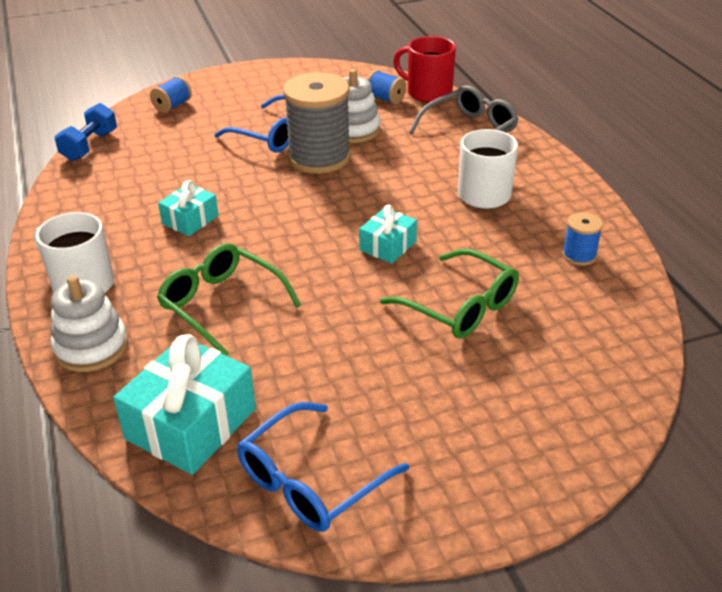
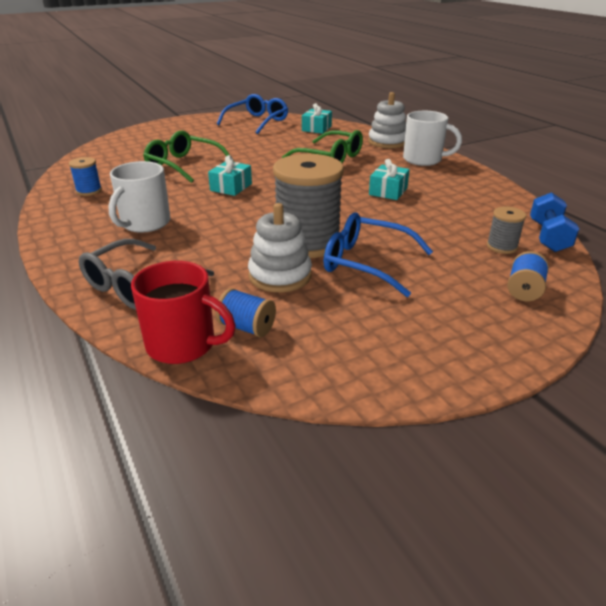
camera: 170 degrees right, 5 degrees down
turquoise gift [113,334,256,475] -> turquoise gift [302,103,332,134], size x0.56
none -> grey spool [487,206,526,254]

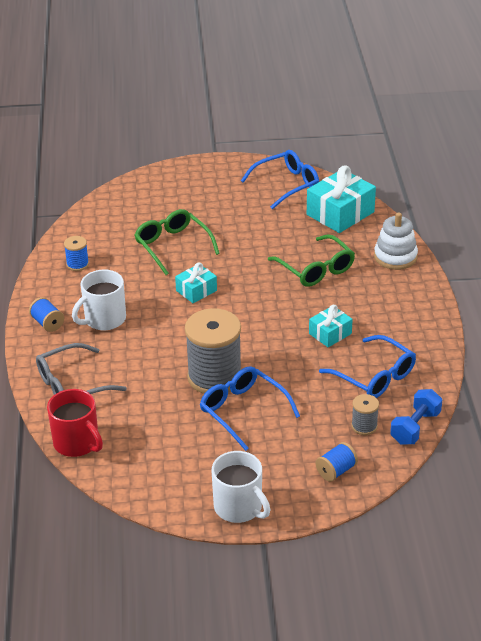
camera: 25 degrees right, 5 degrees up
blue spool [216,288,276,337] -> blue spool moved to [29,297,64,332]
white stacking toy [248,203,312,292] -> none
turquoise gift [302,103,332,134] -> turquoise gift [307,165,376,233], size x1.78
white mug [403,111,462,166] -> white mug moved to [212,451,270,523]
none -> blue glasses [319,335,416,398]

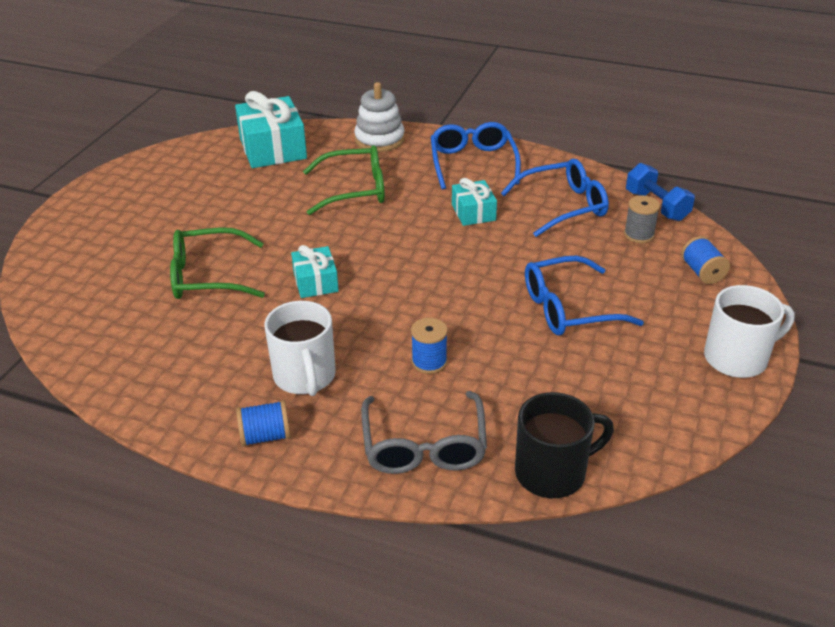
camera: 65 degrees left, 0 degrees up
red mug [47,389,103,457] -> black mug [515,392,614,498]
blue spool [64,236,89,271] -> blue spool moved to [411,318,448,374]
grey spool [185,308,241,394] -> none
blue glasses [241,150,319,209] -> blue glasses moved to [431,122,521,190]

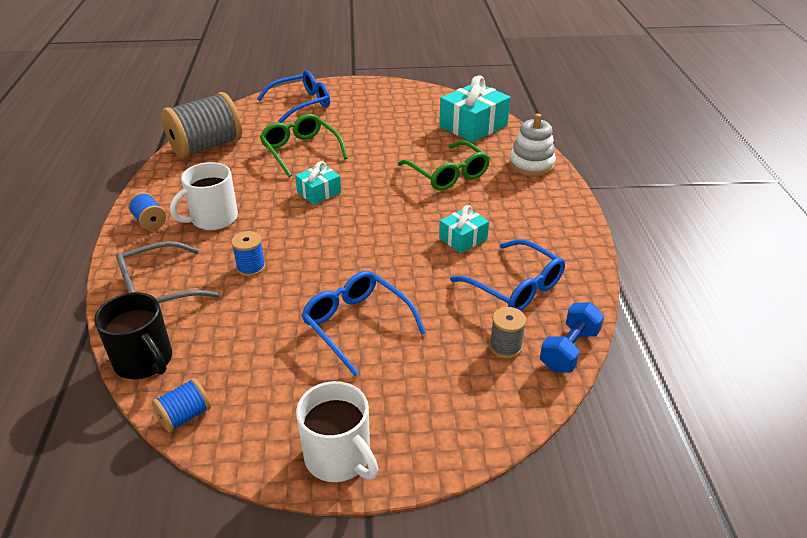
camera: 65 degrees right, 0 degrees up
blue glasses [431,122,521,190] -> blue glasses moved to [257,70,330,123]
blue spool [681,236,730,284] -> blue spool moved to [152,378,211,432]
none -> grey spool [162,92,242,159]

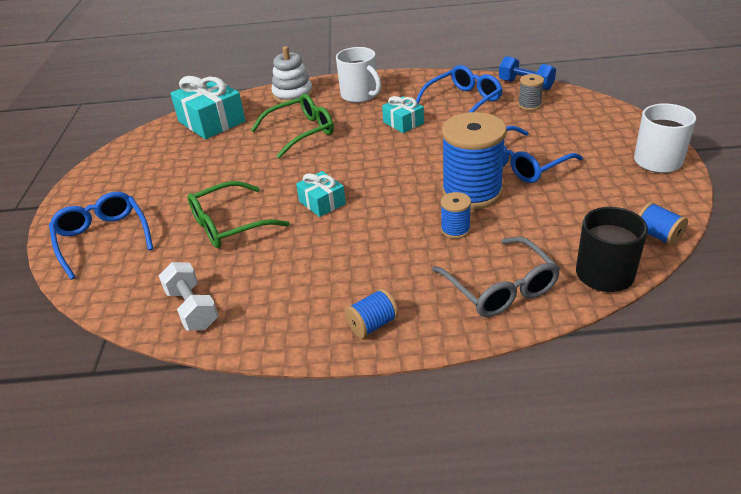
camera: 85 degrees left, 0 degrees up
grey spool [162,92,242,159] -> white dumbbell [159,262,219,331]
white mug [170,162,238,230] -> white mug moved to [336,47,381,103]
none -> blue spool [442,112,507,209]

